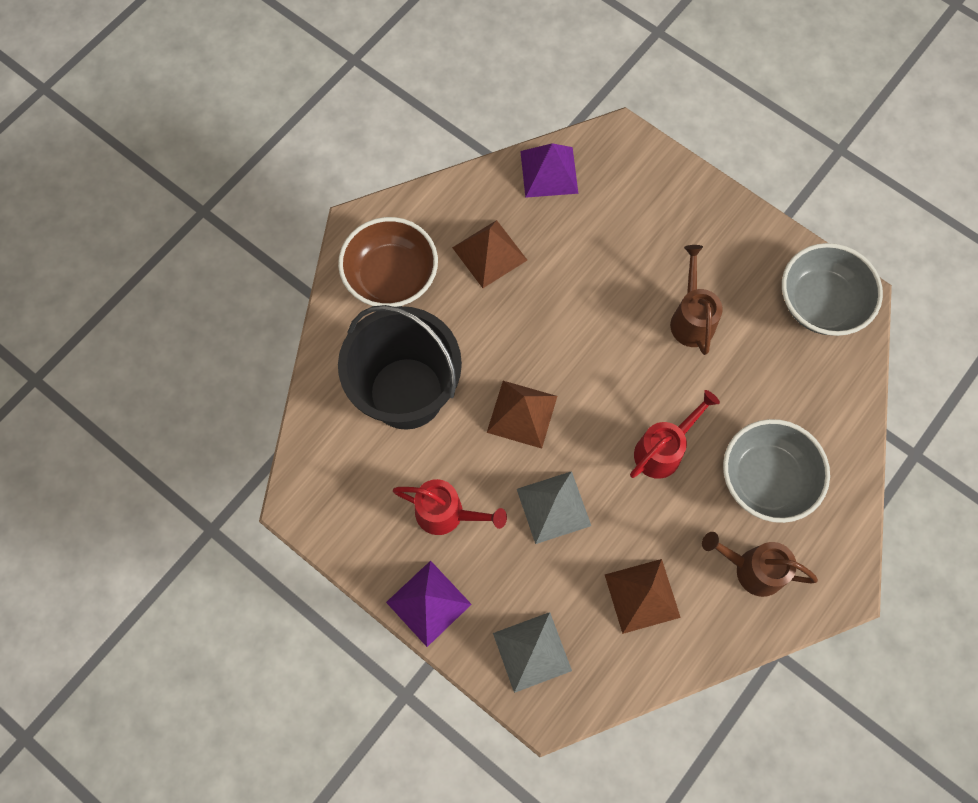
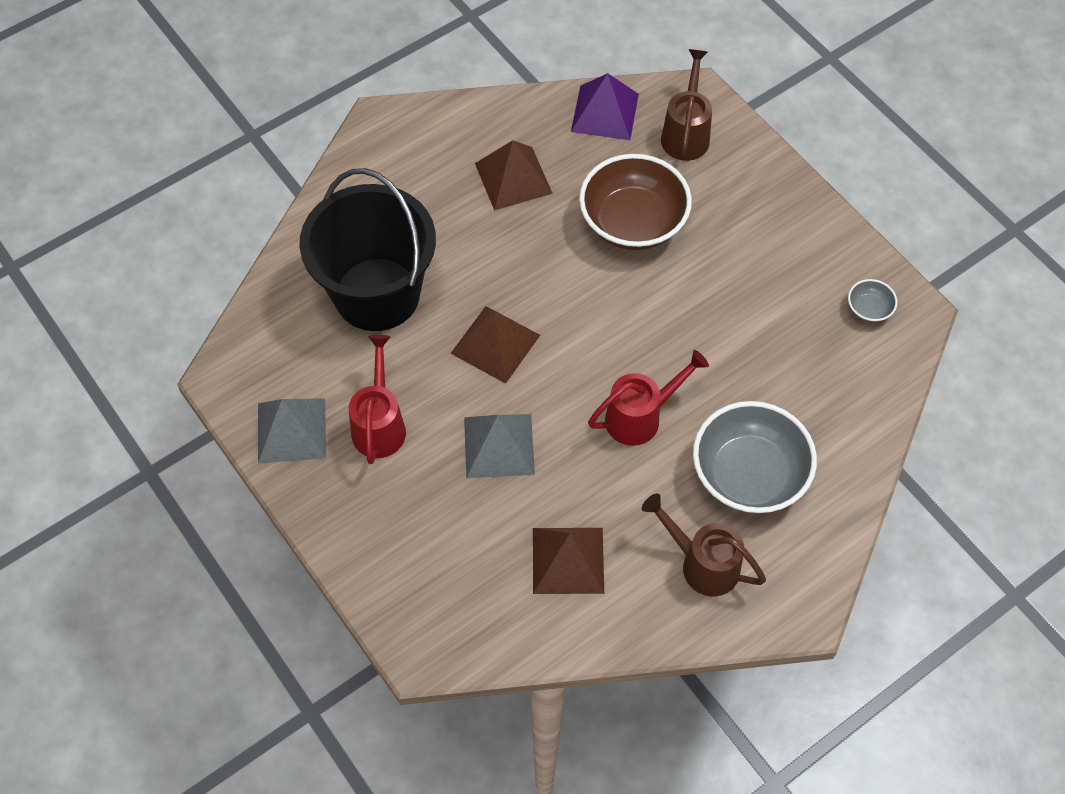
camera: 15 degrees right, 10 degrees down
brown bowl [338,217,438,307] -> brown bowl moved to [579,154,692,250]
purple pyramid [386,561,472,647] -> none
red watering can [393,479,507,535] -> red watering can turned 120 degrees counterclockwise [349,335,406,464]
grey pyramid [493,612,572,693] -> grey pyramid moved to [258,398,326,464]
brown watering can [670,245,723,355] -> brown watering can moved to [661,49,712,161]
grey bowl [782,243,883,336] -> grey bowl [848,279,897,322], size x0.43

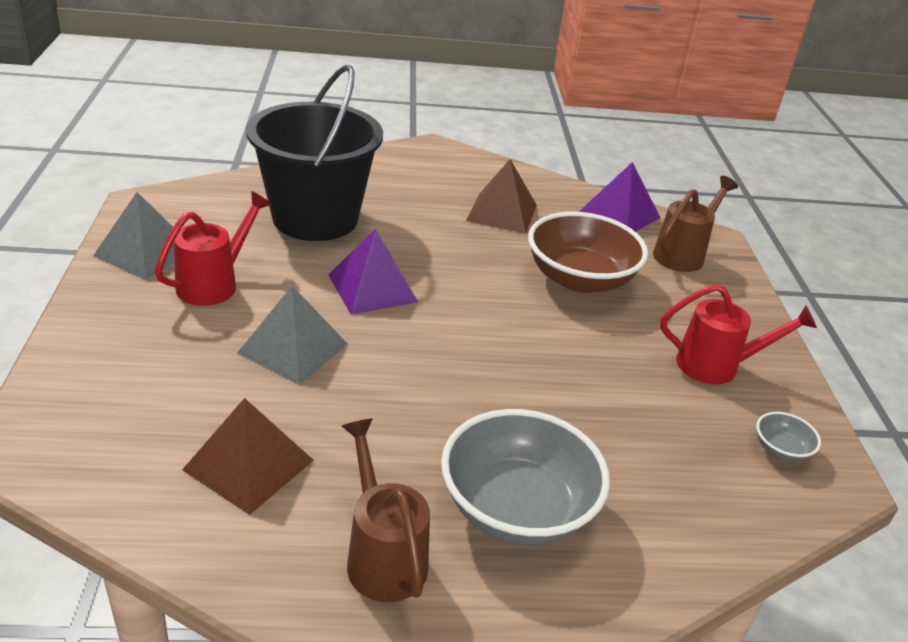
camera: 30 degrees right, 25 degrees down
brown pyramid [450,306,540,384] -> purple pyramid [329,229,418,315]
red watering can [588,350,709,446] -> red watering can moved to [660,284,817,385]

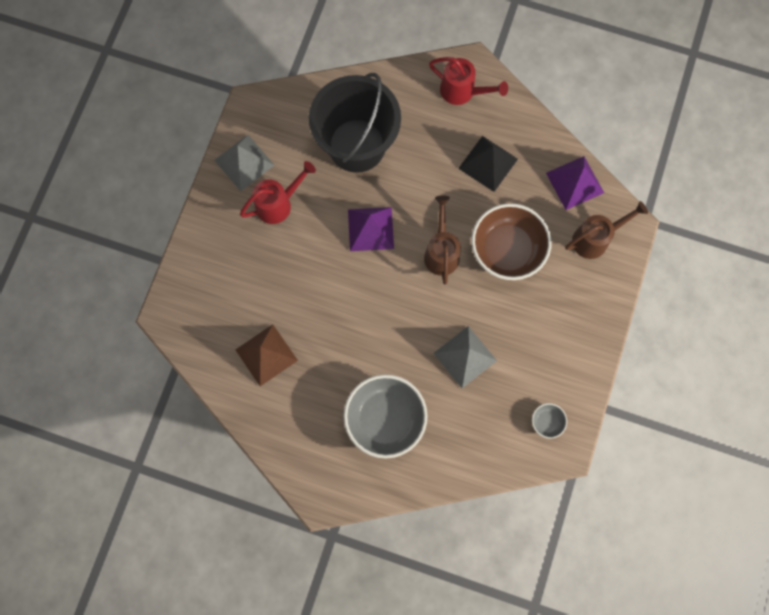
camera: 25 degrees right, 40 degrees up
grey pyramid [237,286,348,385] -> grey pyramid moved to [434,326,497,388]
brown watering can [342,418,430,602] -> brown watering can moved to [424,195,461,285]
brown pyramid [466,159,537,234] -> black pyramid [458,136,518,192]
red watering can [660,284,817,385] -> red watering can moved to [429,57,508,105]

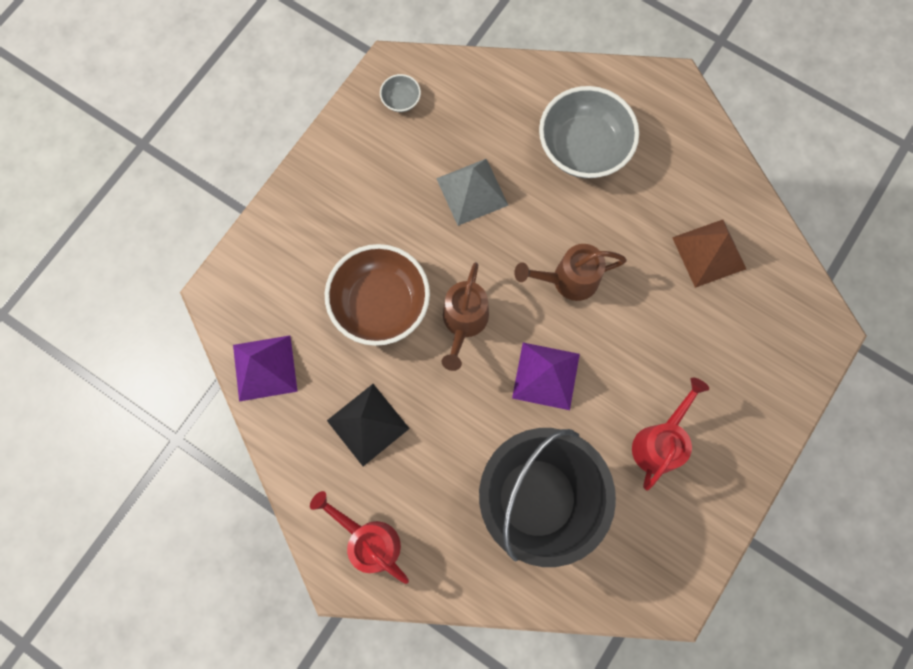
camera: 165 degrees left, 0 degrees up
grey pyramid [214,135,275,191] -> none
red watering can [240,161,316,224] -> red watering can turned 135 degrees clockwise [632,378,709,491]
brown watering can [565,201,648,259] -> brown watering can moved to [514,244,627,301]

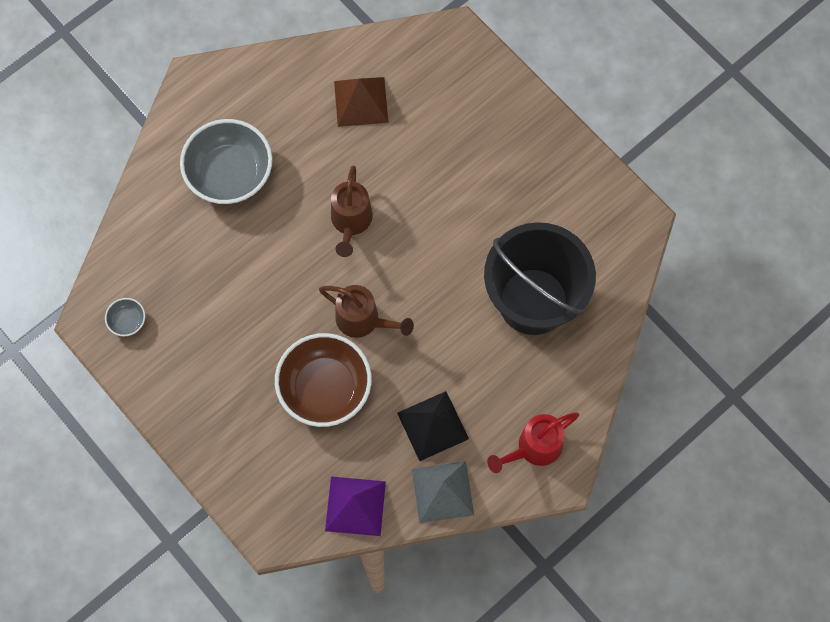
camera: 75 degrees left, 5 degrees down
grey pyramid [436,159,509,226] -> grey pyramid moved to [412,461,474,523]
purple pyramid [512,342,580,410] -> none
red watering can [632,378,709,491] -> none

